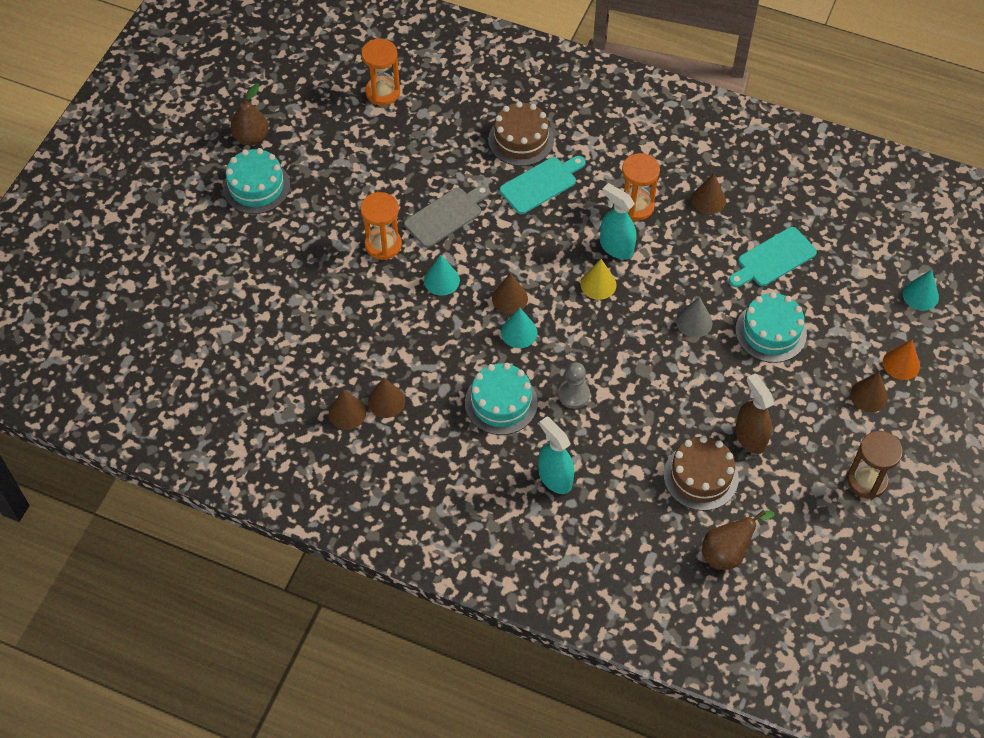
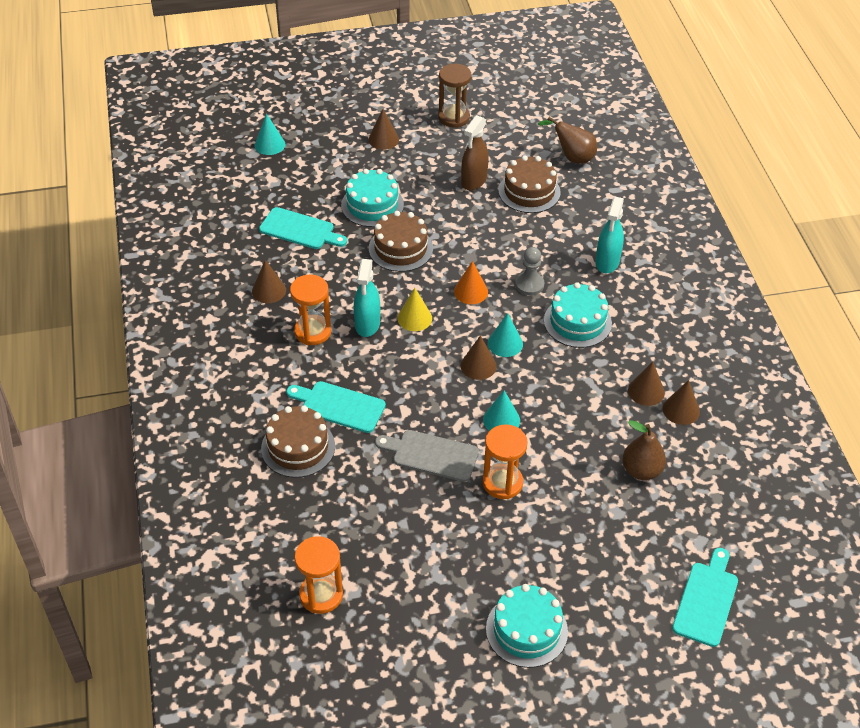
camera: 125 degrees left, 10 degrees down
brown pear [230,84,269,145] -> brown pear moved to [622,420,666,480]
grey cone [676,297,712,338] -> brown cake [369,211,433,272]
orange cone [883,340,920,380] -> orange cone moved to [454,261,488,304]
none -> turquoise cutting board [672,548,738,647]

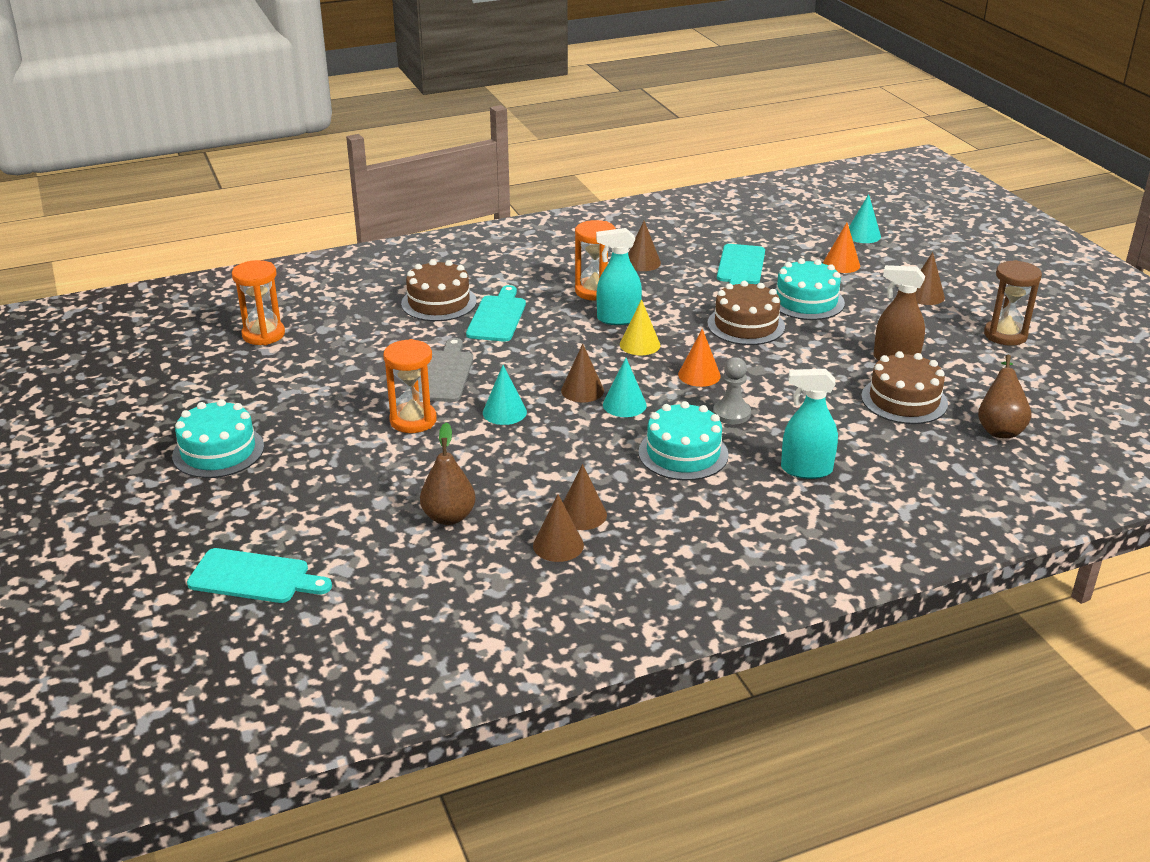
camera: 80 degrees right, 15 degrees down
none -> orange cone [823,223,860,273]

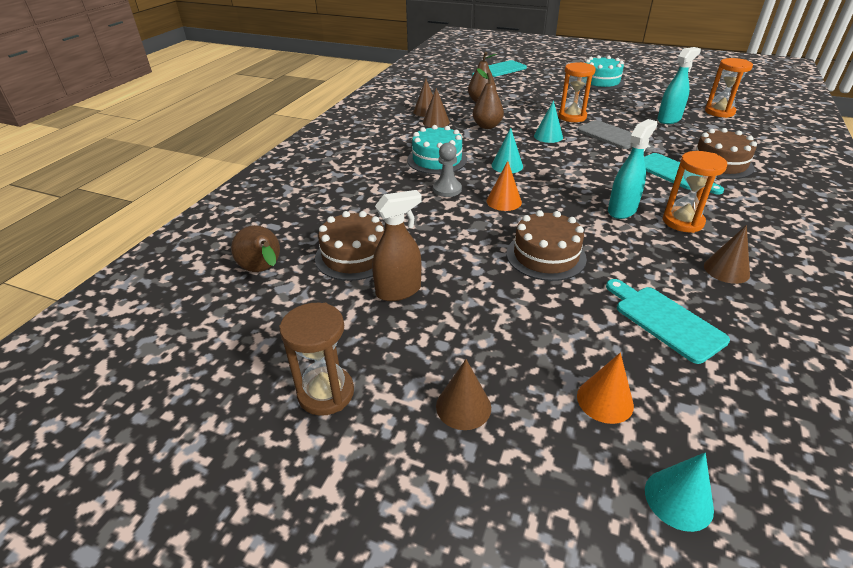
camera: 135 degrees right, 5 degrees up
brown cone [561,344,604,403] -> none
yellow cone [620,299,660,355] -> none
turquoise cake [775,258,845,320] -> none
turquoise spray bottle [781,369,838,479] -> turquoise spray bottle moved to [657,47,701,124]
none -> brown pear [472,68,504,129]

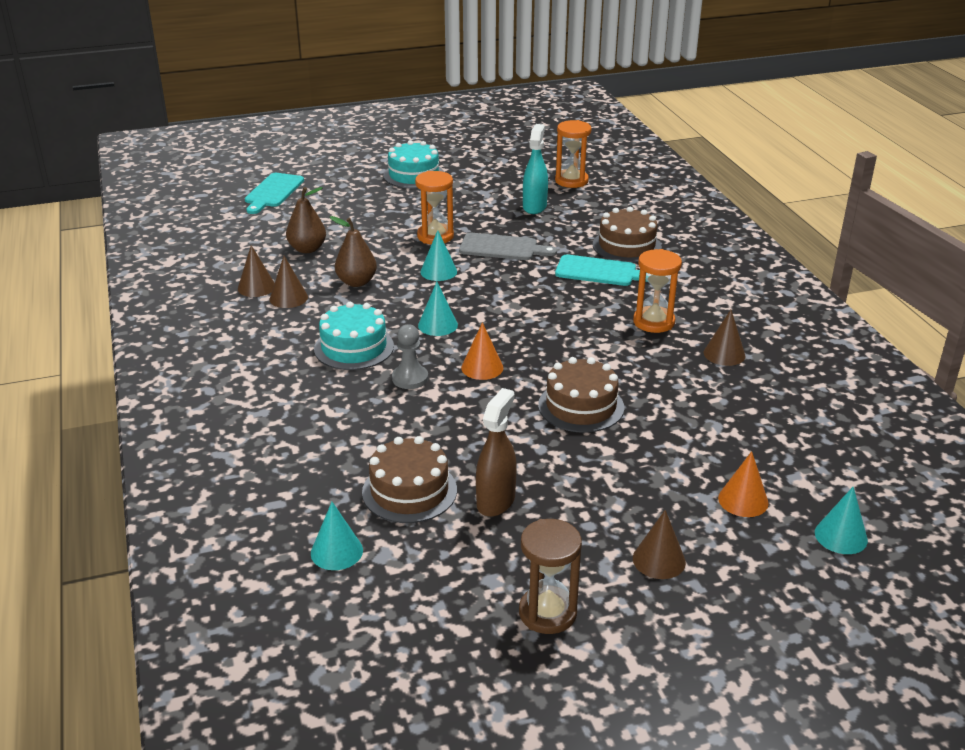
camera: 40 degrees left, 5 degrees down
brown pear [231,225,280,272] -> turquoise cone [311,502,363,570]
turquoise cutting board [606,279,730,364] -> none
turquoise spray bottle [608,119,658,219] -> none

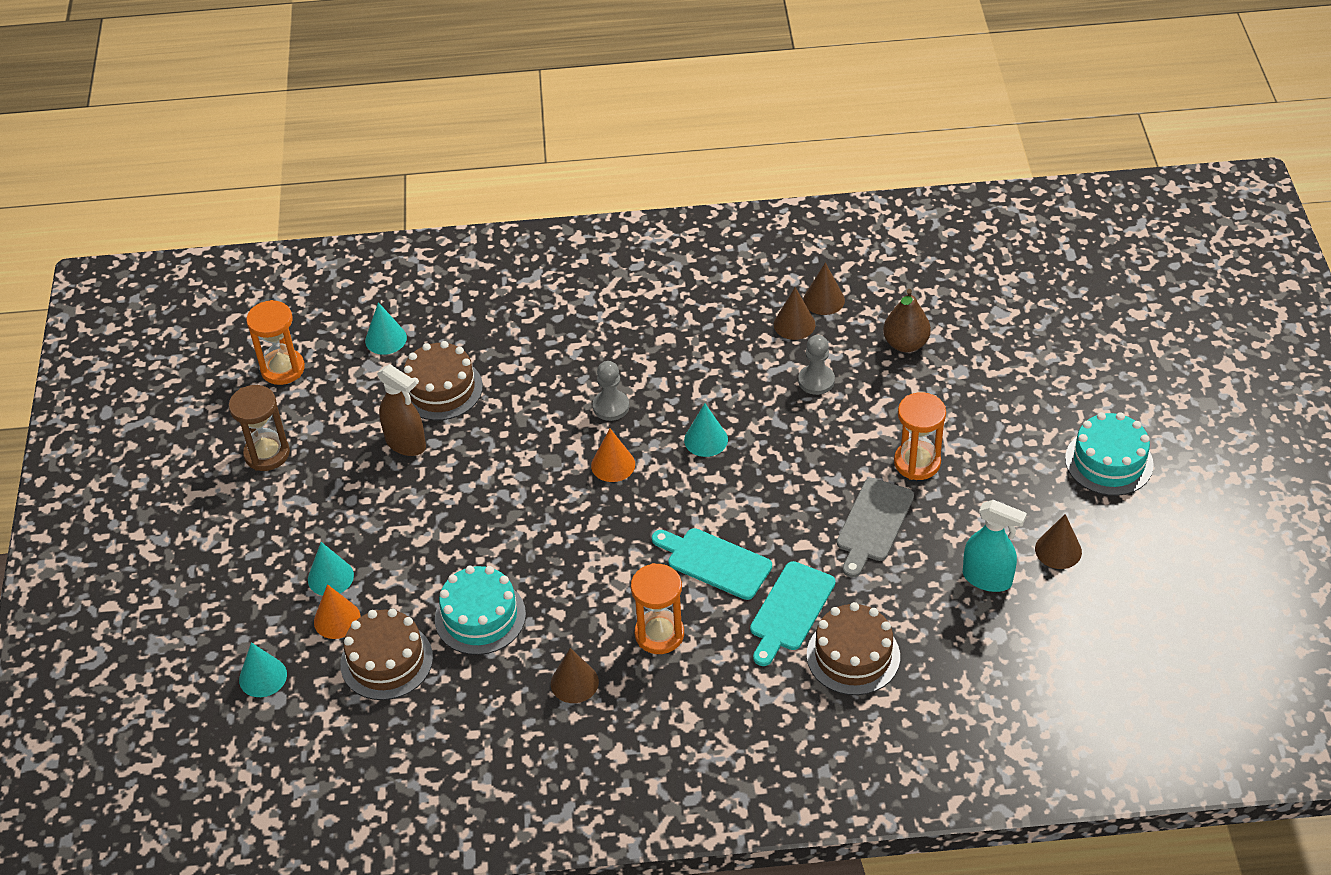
camera: 105 degrees right, 15 degrees up
turquoise cutting board [245,173,304,214] -> turquoise cutting board moved to [652,528,772,600]
turquoise cake [314,302,394,370] -> turquoise cake moved to [435,566,526,655]
brown pear [330,216,377,287] -> grey pawn [798,335,835,395]
turquoise cone [420,230,457,281] -> turquoise cone moved to [308,542,354,596]
brown cake [538,357,624,433] -> brown cake moved to [340,608,433,700]
orange hourglass [555,120,591,188] -> orange hourglass moved to [246,300,305,385]
brown cone [633,510,686,579] -> brown cone moved to [1035,514,1082,569]

